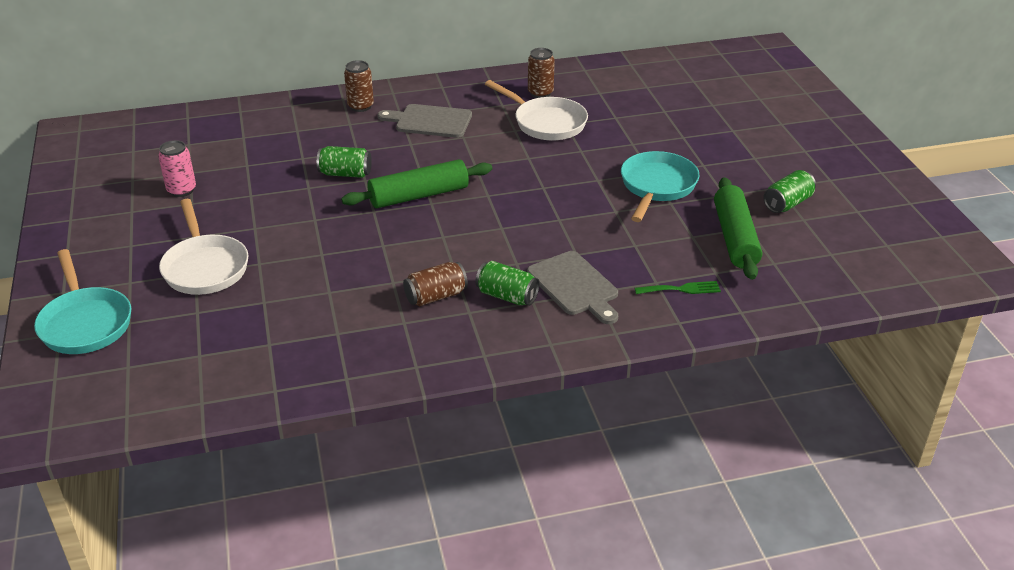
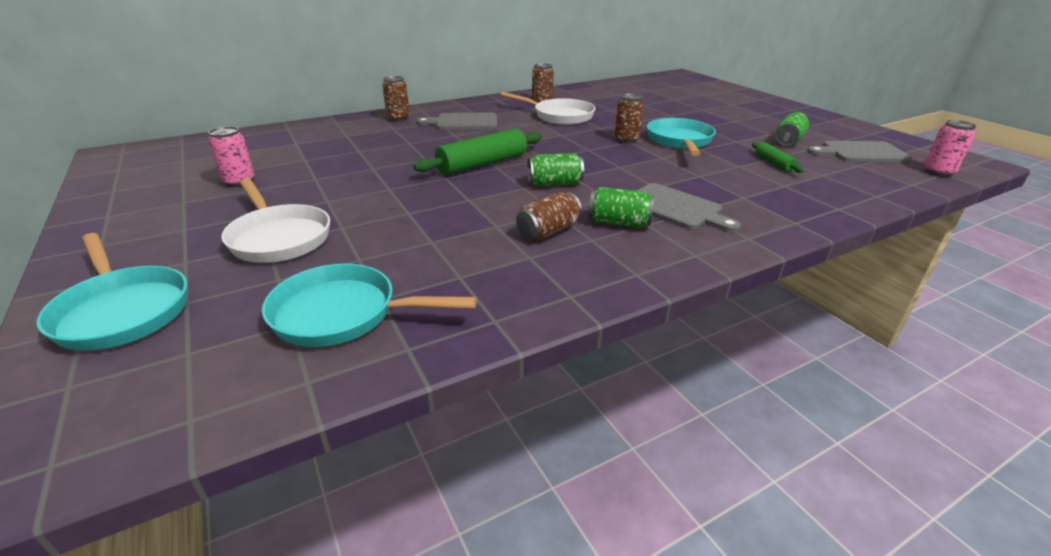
camera: 15 degrees left, 5 degrees down
green can [317,146,372,178] -> green can moved to [527,153,584,186]
green fork [635,281,721,294] -> none
green rolling pin [714,177,762,280] -> green rolling pin [752,142,804,173], size x0.52
none -> turquoise pan [262,264,477,347]
none -> brown can [614,93,644,144]
none -> grey cutting board [807,141,911,162]
none -> pink can [924,120,977,177]

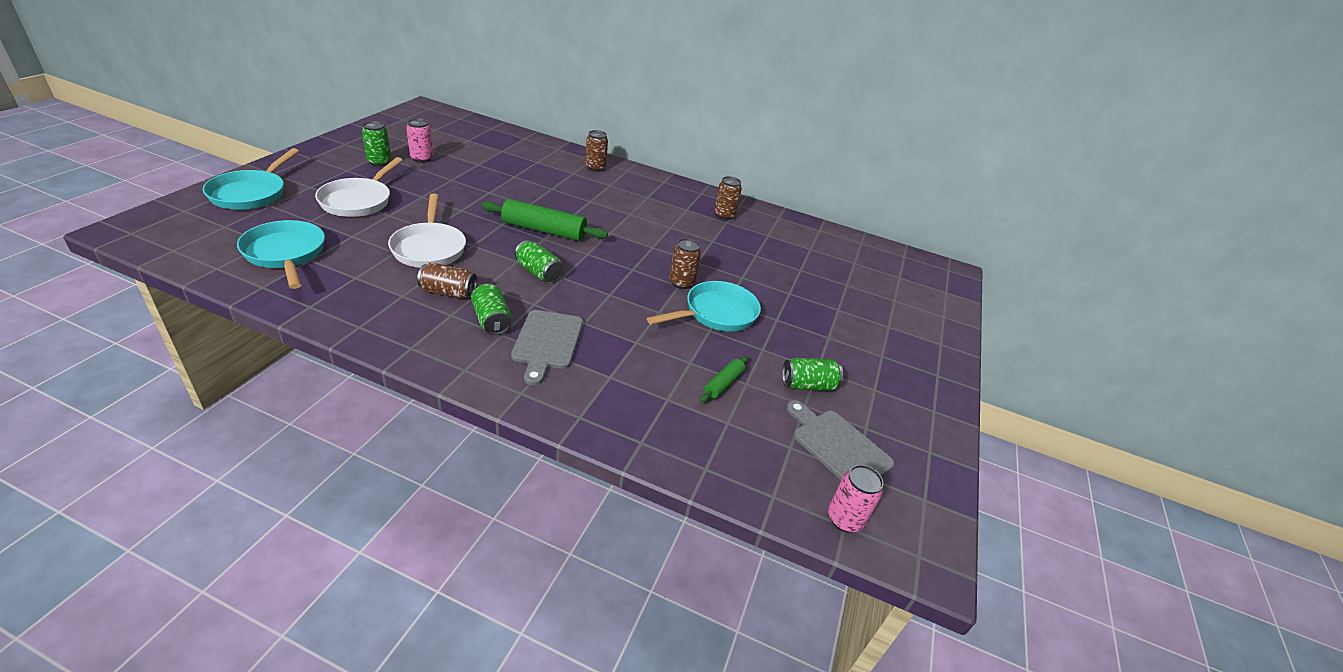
camera: 45 degrees right, 5 degrees up
grey cutting board [417,113,497,130] -> none
white pan [500,92,596,125] -> white pan moved to [388,194,466,268]
none -> green can [362,121,391,167]

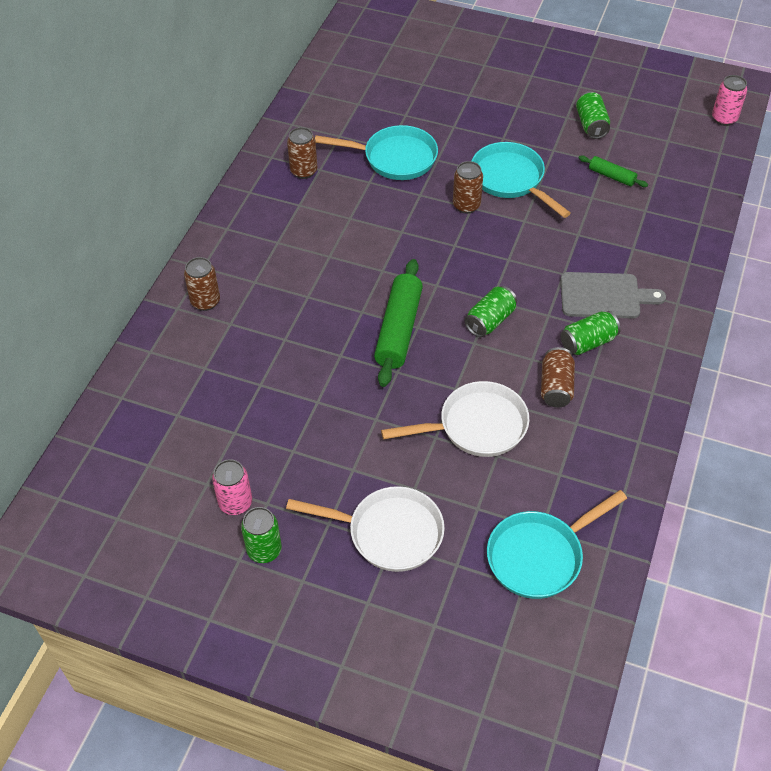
camera: 85 degrees left, 15 degrees up
turquoise pan [203,148,299,210] -> turquoise pan moved to [315,125,438,180]
grey cutting board [786,400,894,480] -> none

